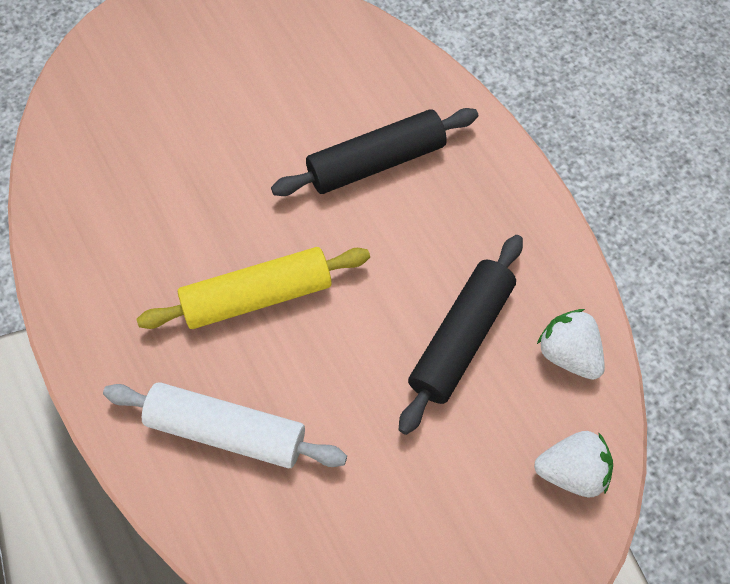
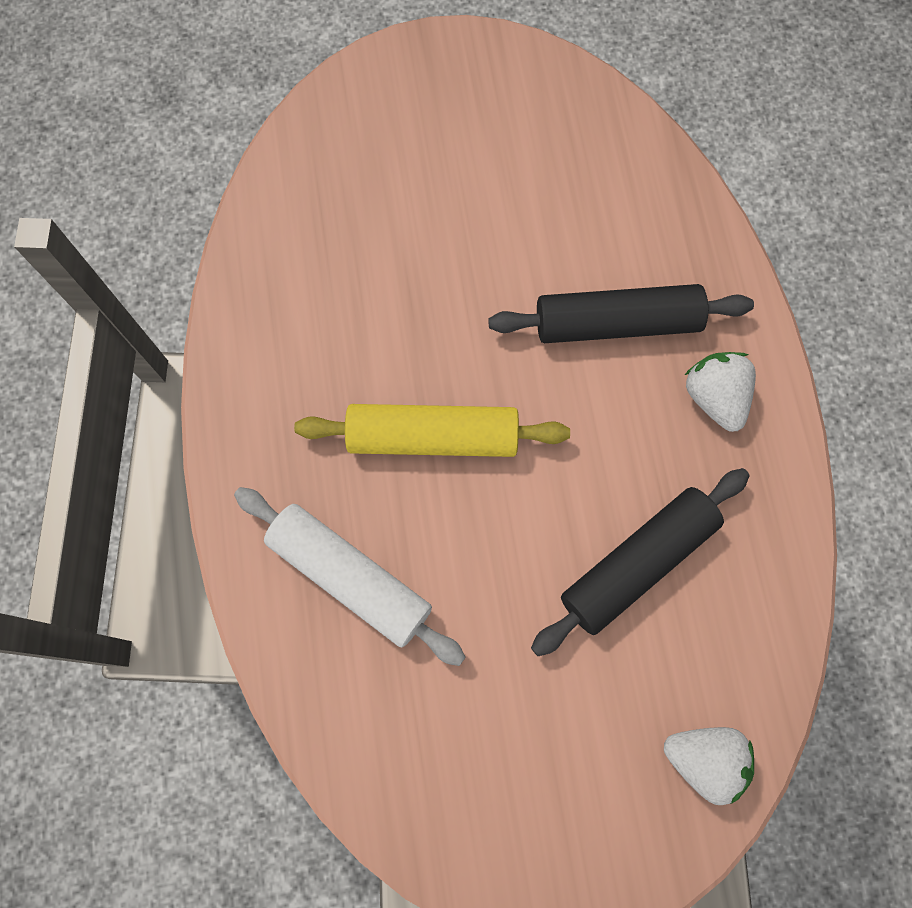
camera: 20 degrees right, 10 degrees up
white strawberry [537,309,605,380] -> white strawberry moved to [685,352,756,432]

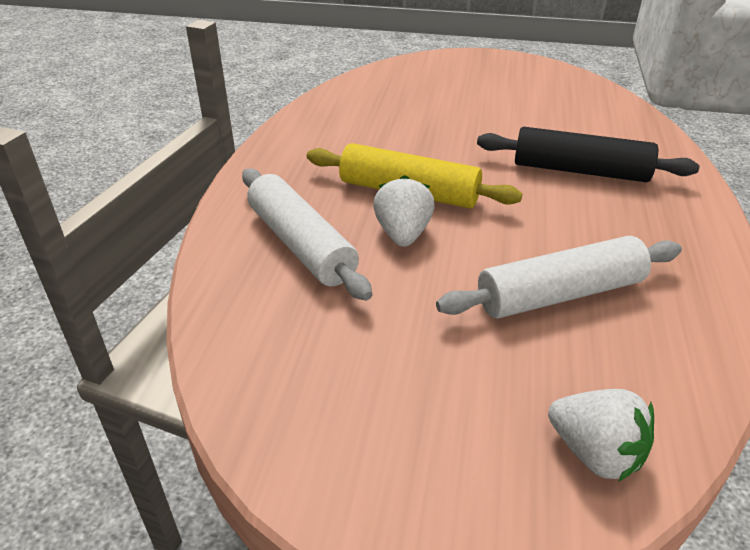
camera: 20 degrees right, 35 degrees down
black rolling pin [531,468,749,656] -> white rolling pin [436,236,682,319]
white strawberry [685,352,756,432] -> white strawberry moved to [373,175,435,247]

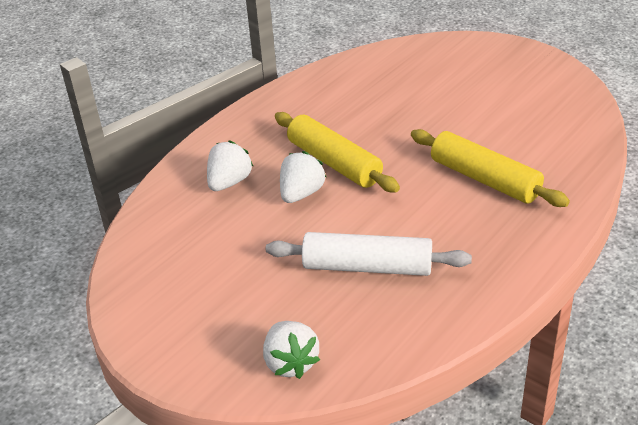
camera: 30 degrees right, 0 degrees up
white rolling pin [242,168,372,301] -> white strawberry [207,140,253,191]
black rolling pin [477,127,699,182] -> yellow rolling pin [411,129,570,207]

